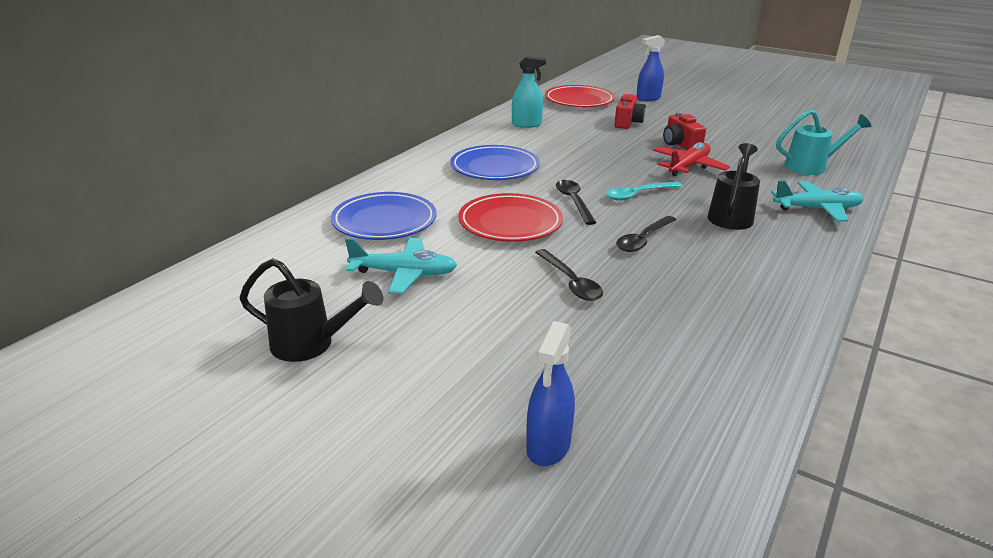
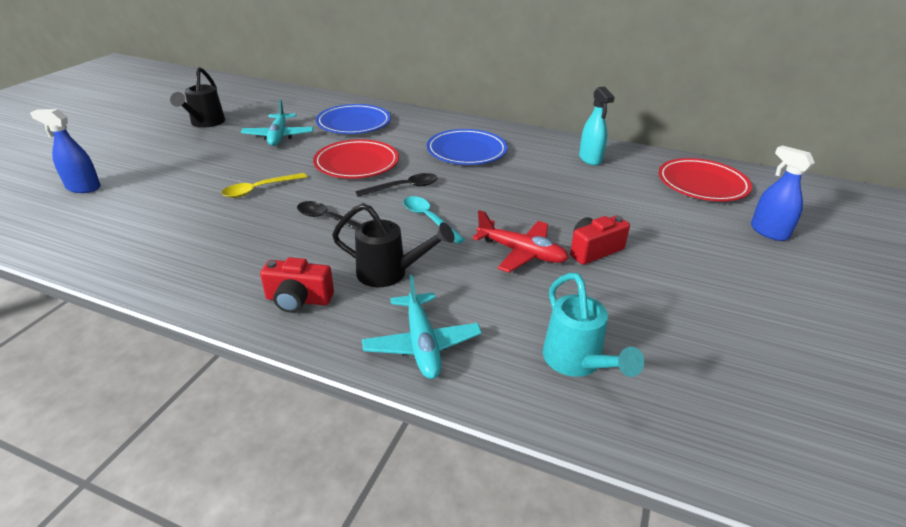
camera: 80 degrees right, 5 degrees up
black spoon [535,249,603,301] -> yellow spoon [221,173,307,198]
red camera [615,94,646,129] -> red camera moved to [260,257,334,313]

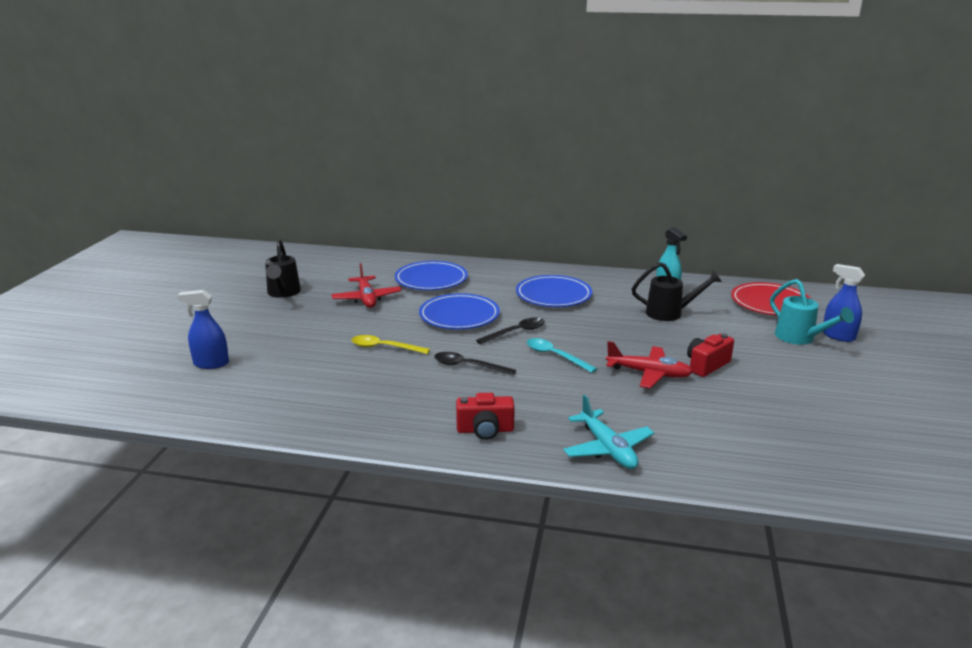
camera: 10 degrees left, 10 degrees down
yellow spoon [221,173,307,198] -> yellow spoon turned 60 degrees clockwise [351,335,430,354]
turquoise plane [241,100,314,146] -> red plane [331,263,402,308]
red plate [313,139,399,178] -> blue plate [419,293,500,329]
black watering can [332,203,454,287] -> black watering can moved to [632,262,722,321]
turquoise watering can [543,272,645,377] -> turquoise watering can moved to [770,279,854,345]

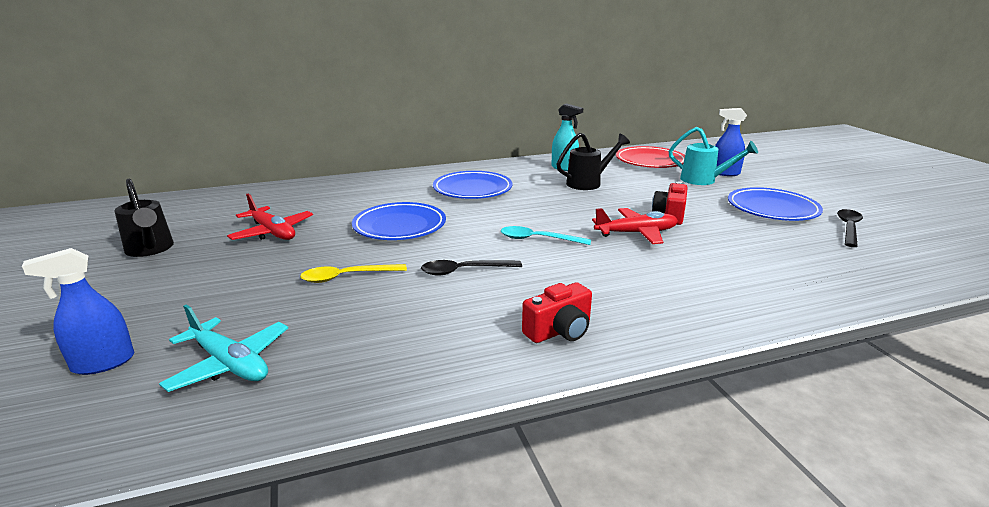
camera: 30 degrees left, 0 degrees up
blue plate [395,261,468,290] -> blue plate moved to [728,187,823,221]
black spoon [476,317,545,344] -> black spoon moved to [837,209,863,247]
turquoise plane [563,395,654,469] -> turquoise plane moved to [159,305,288,392]

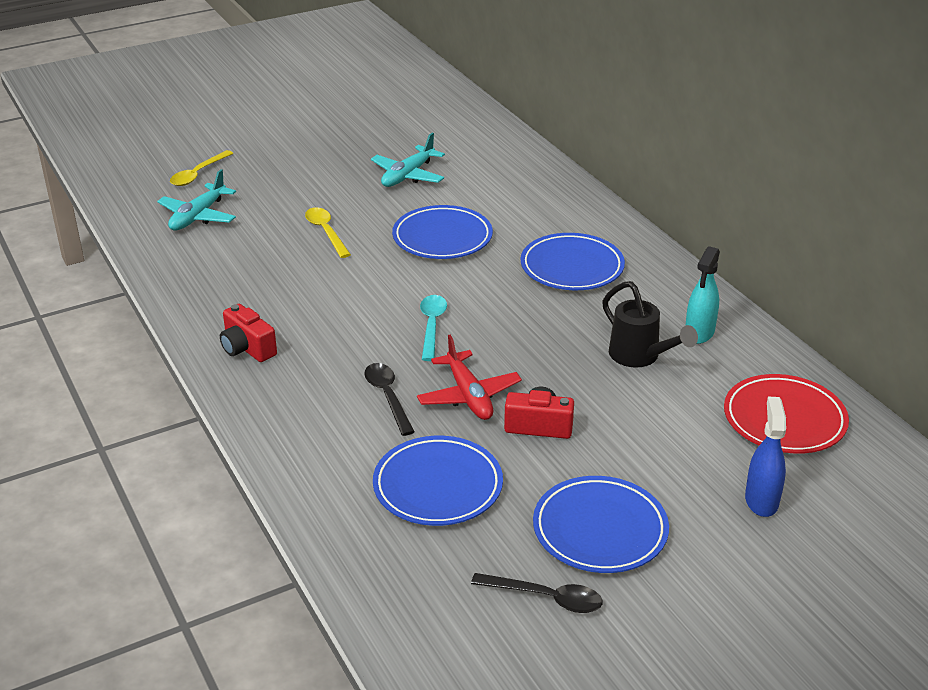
camera: 80 degrees right, 10 degrees up
blue spray bottle [22,248,134,375] -> yellow spoon [170,150,233,186]
black watering can [114,179,174,257] -> none
red plane [227,194,313,240] -> turquoise plane [371,133,445,187]
black spoon [421,260,522,276] -> black spoon moved to [364,363,415,436]
turquoise watering can [669,127,758,185] -> none
none -> blue plate [373,436,503,526]

